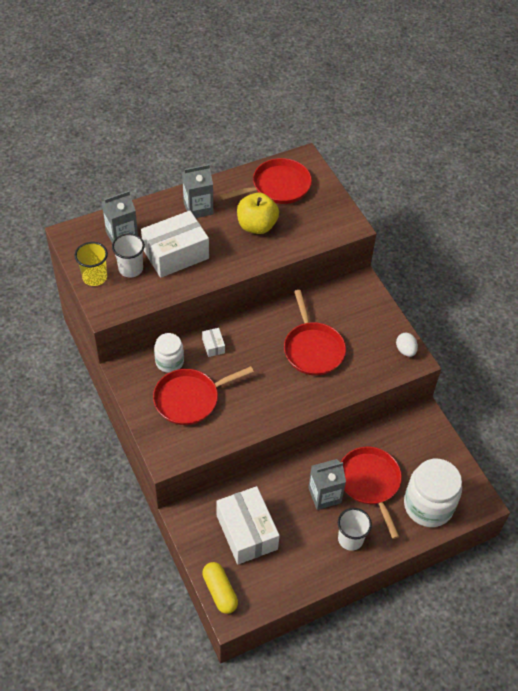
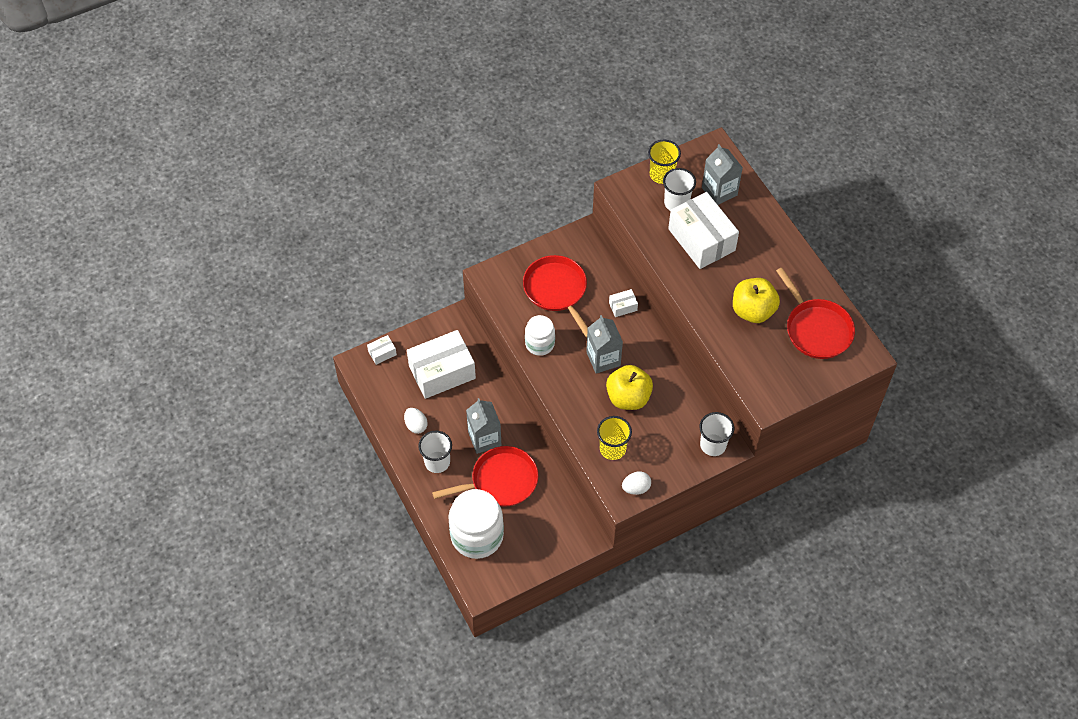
camera: 90 degrees right, 5 degrees up
white jar [154,333,184,373] -> white jar moved to [525,315,555,356]
grey carton [182,164,213,218] -> grey carton moved to [586,315,623,374]
yellow capsule [202,562,238,614] -> white box [367,335,397,365]
red pan [284,290,346,376] -> yellow apple [606,365,653,410]
none -> white egg [404,408,428,434]
none -> yellow cup [597,416,632,460]
none -> white cup [699,412,734,456]

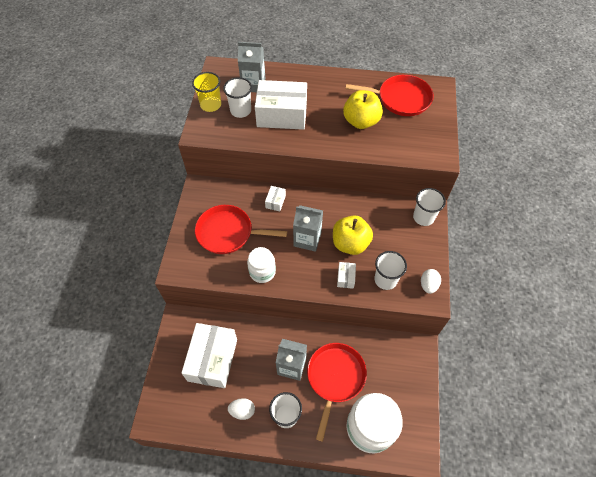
camera: 55 degrees left, 0 degrees up
white box [367,335,397,365] -> white box moved to [337,262,356,289]
yellow cup [597,416,632,460] -> white cup [374,251,407,290]

